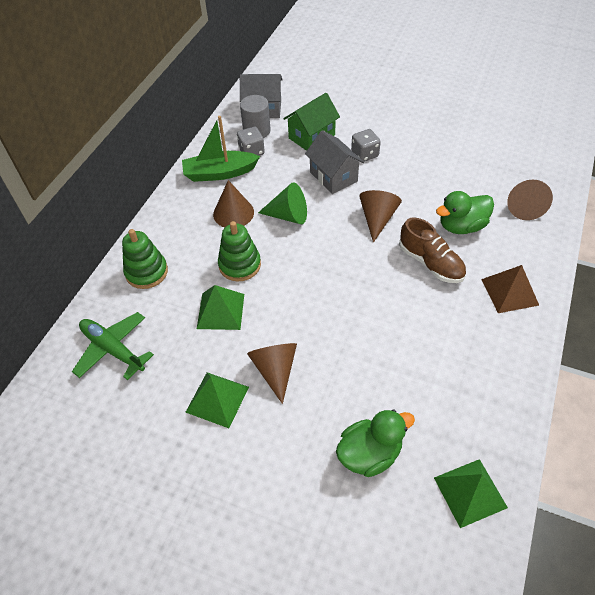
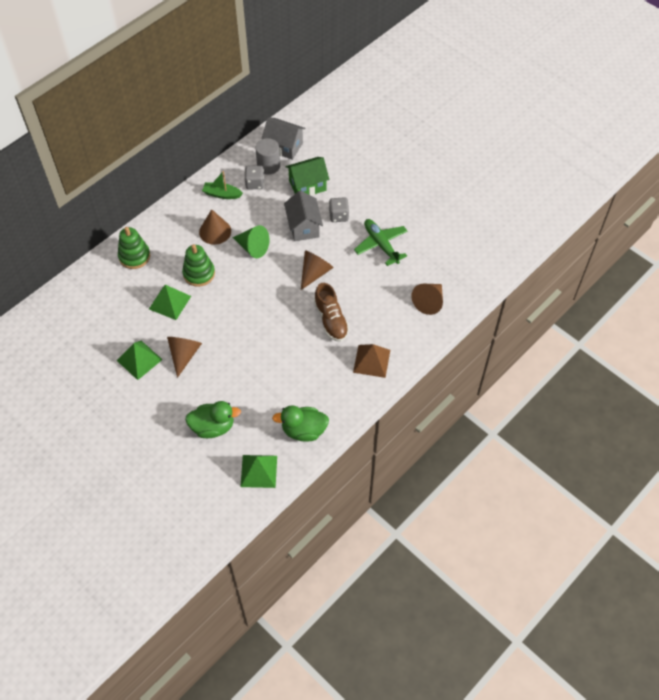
camera: 20 degrees right, 5 degrees up
green plane [72,312,154,380] -> green plane moved to [354,219,408,266]
green boat [182,116,260,182] -> green boat [202,171,243,199], size x0.65
green duck [436,191,494,234] -> green duck moved to [272,405,329,442]

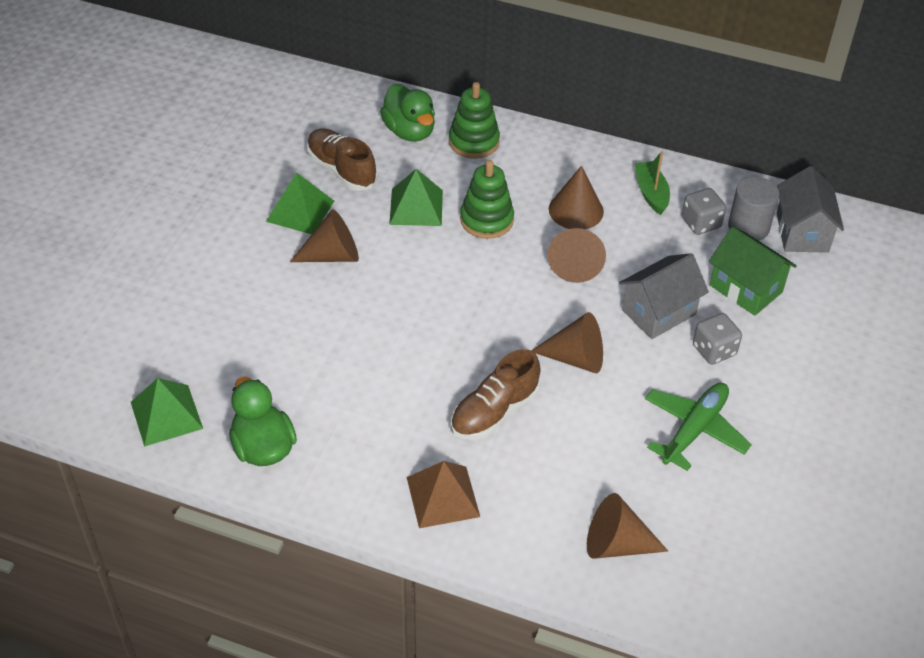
camera: 65 degrees right, 10 degrees down
green duck [185,401,241,438] -> green duck moved to [380,84,435,142]
green cone [232,225,269,258] -> brown cone [547,228,606,283]
none -> brown shoe [307,129,377,191]

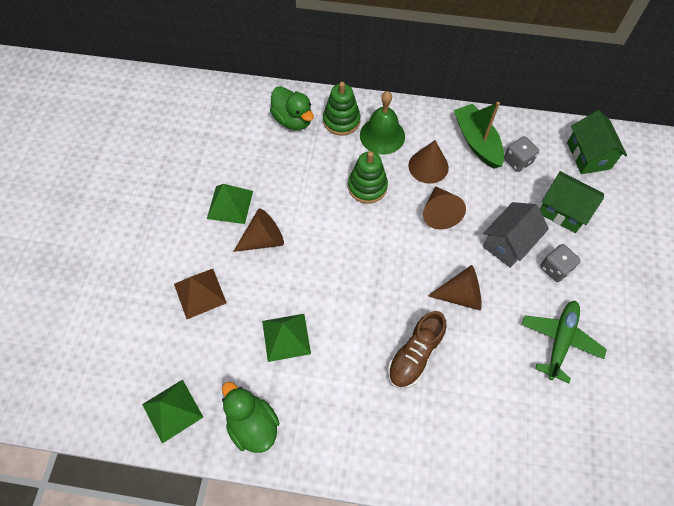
camera: 10 degrees left, 15 degrees up
brown shoe [307,129,377,191] -> none
green pyramid [389,169,443,226] -> green pyramid moved to [262,314,311,362]
brown pyramid [407,461,480,528] -> brown pyramid moved to [174,269,227,319]
brown cone [587,493,668,559] -> none
green boat [635,151,670,215] -> green boat [454,102,504,169], size x1.53
grey cylinder [728,177,779,241] -> none
grey house [777,166,844,253] -> green house [567,110,627,174]
none -> green bell [360,91,405,155]

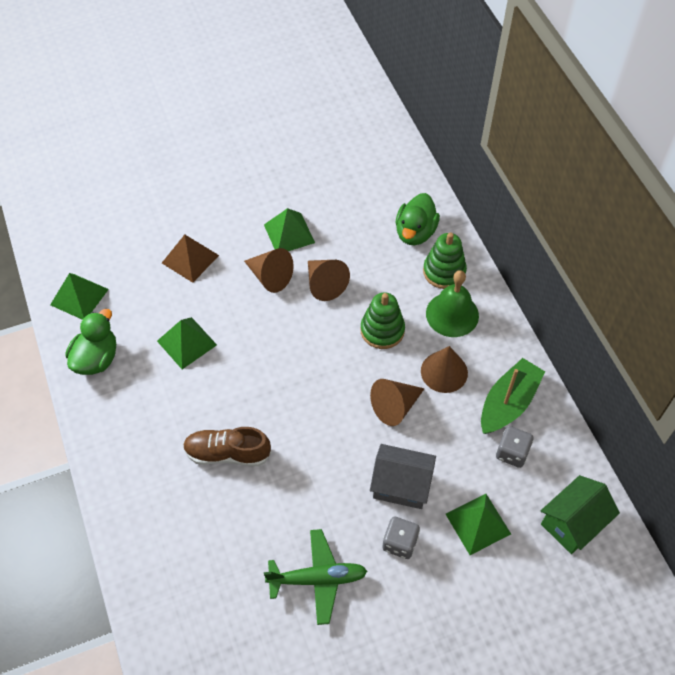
camera: 60 degrees right, 5 degrees down
brown cone [428,265,482,310] -> brown cone moved to [308,260,350,301]
green house [540,171,604,233] -> green pyramid [446,494,511,555]

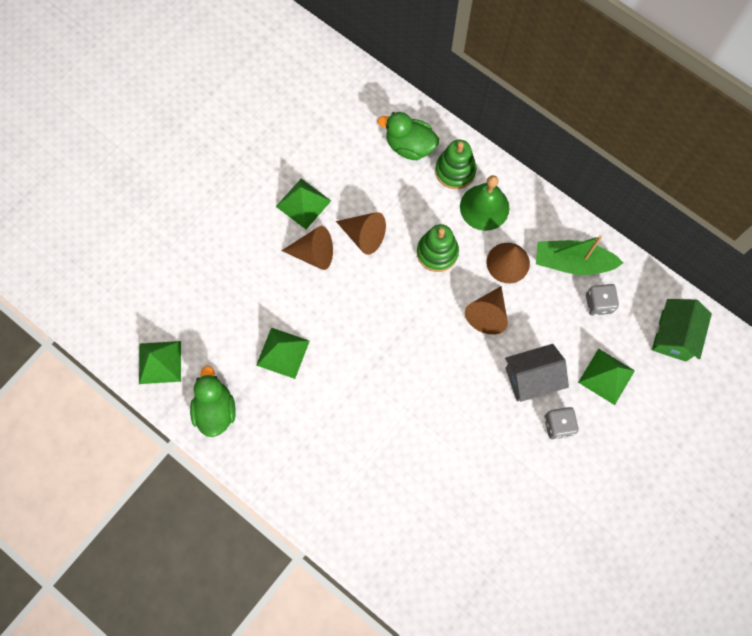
camera: 30 degrees left, 15 degrees up
brown pyramid [162,235,219,283] -> none
brown shoe [183,427,272,466] -> none
green plane [264,529,367,625] -> none
green duck [396,193,440,245] -> green duck turned 120 degrees clockwise [378,112,439,160]
green boat [481,358,545,434] -> green boat turned 90 degrees counterclockwise [536,235,623,275]

